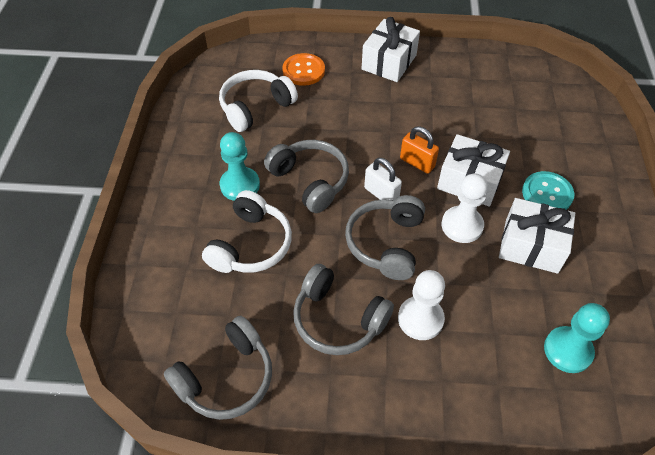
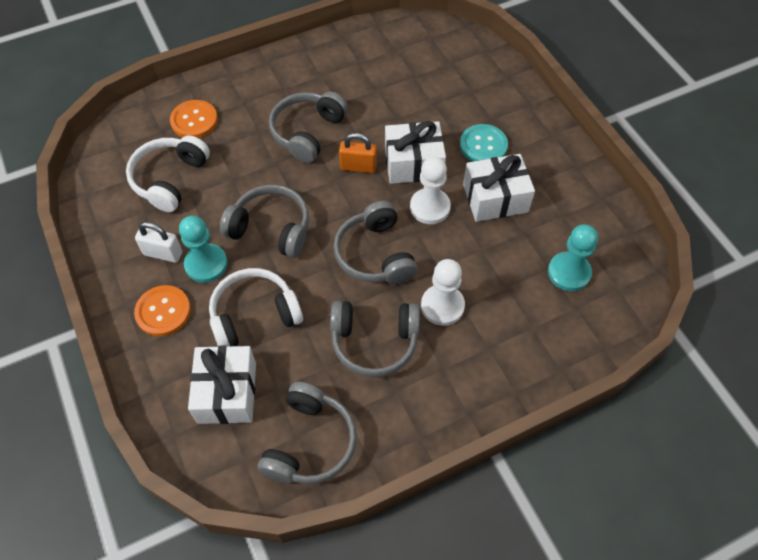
camera: 30 degrees left, 5 degrees up
white headphones [202,190,292,273] -> white headphones turned 105 degrees counterclockwise [209,268,303,346]
white gift [362,17,420,82] -> white gift moved to [188,346,256,424]
white padlock [364,158,402,200] -> white padlock moved to [135,222,182,263]
none -> orange button [134,285,191,336]
none -> grey headphones [269,92,348,163]

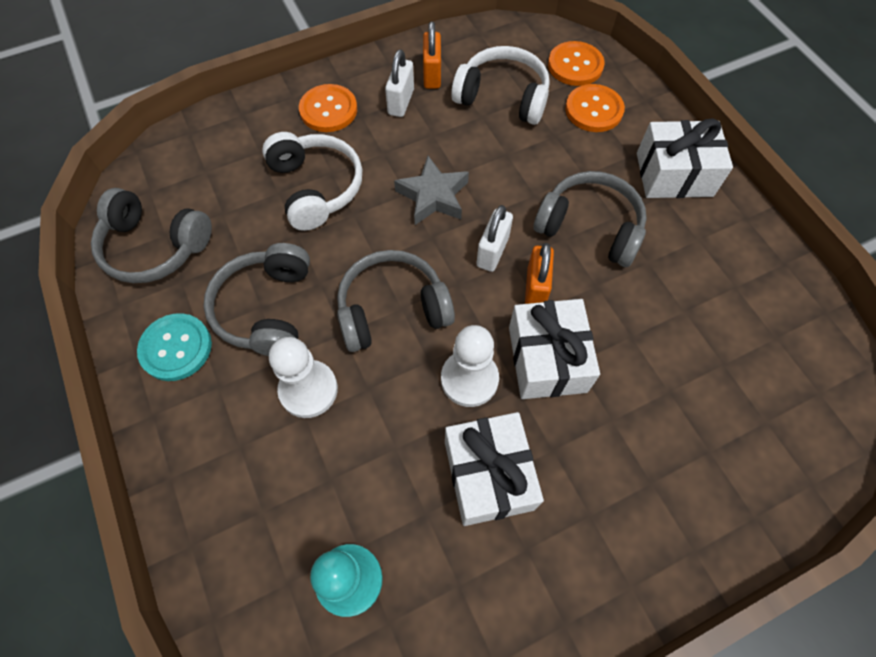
camera: 90 degrees right, 5 degrees up
turquoise pawn [179,216,228,283] -> none
white gift [188,346,256,424] -> white gift moved to [637,118,733,198]
grey headphones [220,185,309,258] -> grey star [394,156,469,225]
turquoise button [460,124,508,162] -> turquoise button moved to [137,313,212,381]
none -> orange padlock [423,21,441,89]
none -> white padlock [476,205,513,272]
none -> orange button [548,41,605,86]

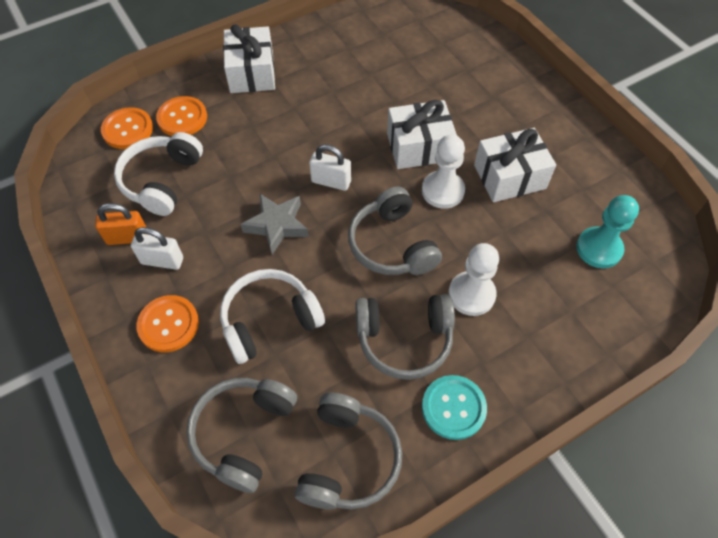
camera: 95 degrees left, 5 degrees down
orange padlock [525,243,554,304] -> none
grey headphones [534,171,647,267] -> grey headphones moved to [186,378,297,493]

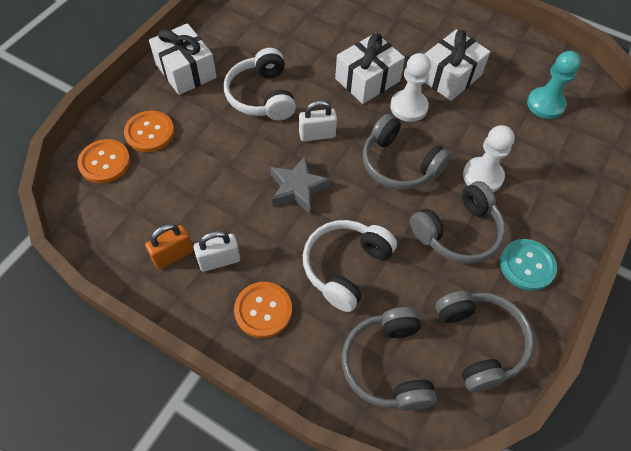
camera: 30 degrees left, 0 degrees up
white headphones [114,132,203,216] -> white headphones moved to [224,48,296,121]

